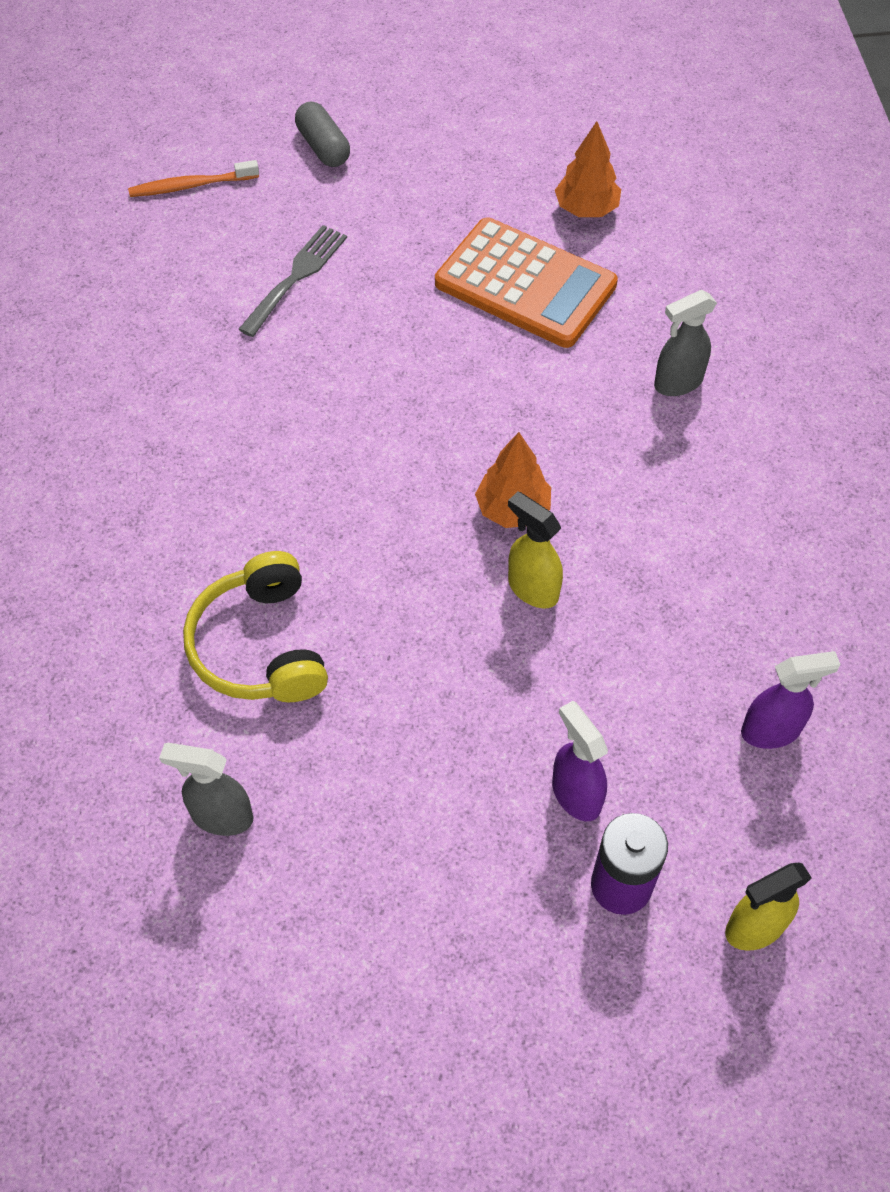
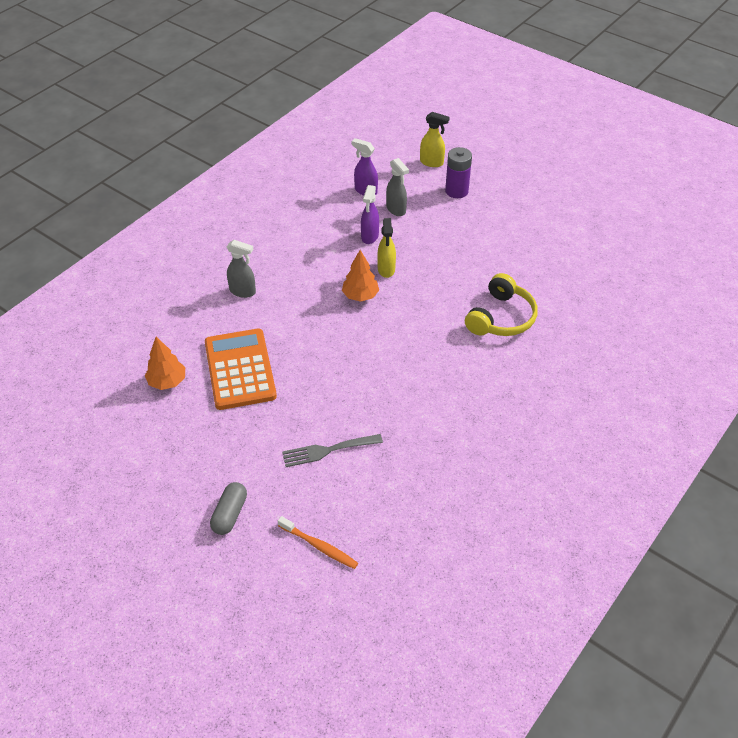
camera: 135 degrees left, 10 degrees down
grey spray bottle [159,743,253,836] -> grey spray bottle moved to [386,158,409,216]
purple spray bottle [552,701,608,821] -> purple spray bottle moved to [361,185,379,244]

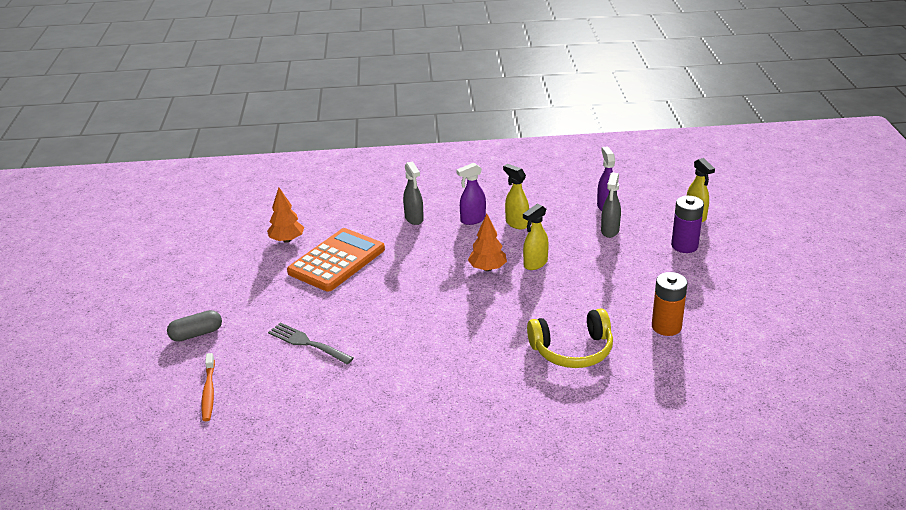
camera: 50 degrees right, 15 degrees down
purple spray bottle [361,185,379,244] -> purple spray bottle moved to [456,163,486,225]
none -> yellow spray bottle [503,164,529,229]
none -> orange battery [652,272,688,336]

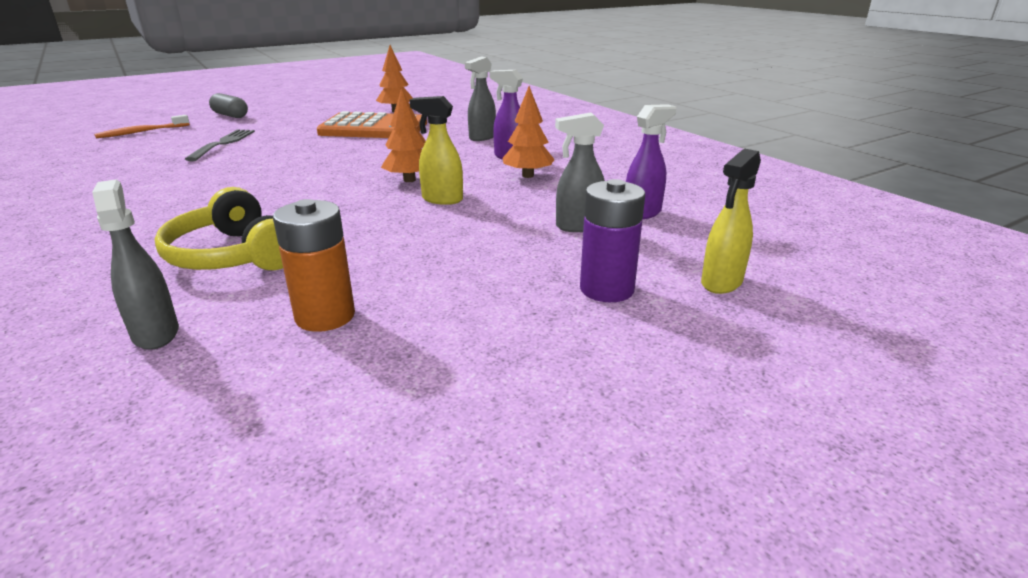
camera: 60 degrees right, 5 degrees down
yellow spray bottle [503,164,529,229] -> orange tree [502,86,555,178]
none -> grey spray bottle [92,179,179,350]

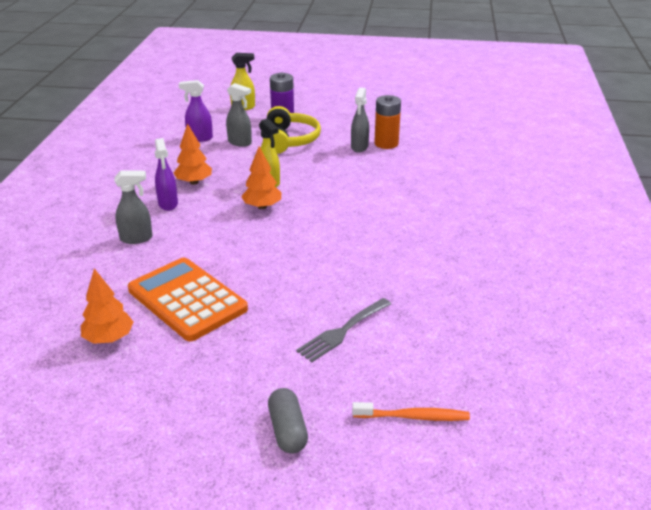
camera: 140 degrees left, 5 degrees up
grey spray bottle [92,179,179,350] -> grey spray bottle moved to [351,87,369,153]
yellow headphones [155,187,283,270] -> yellow headphones moved to [267,106,321,154]

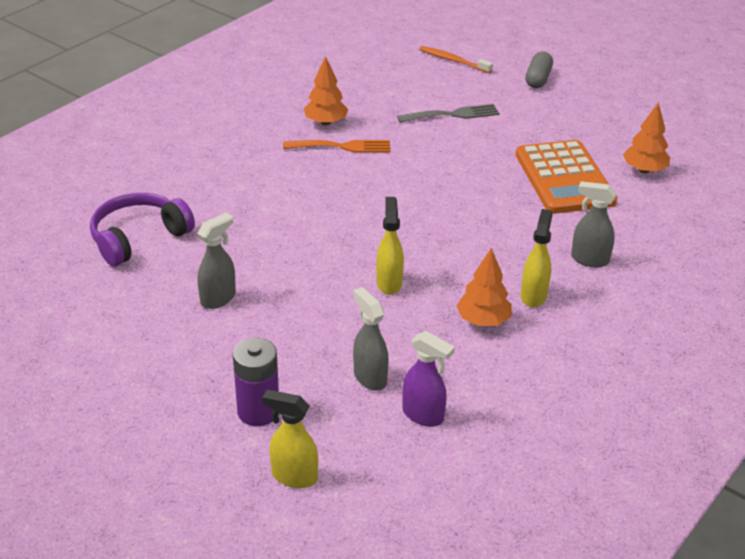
camera: 150 degrees left, 5 degrees up
purple spray bottle [155,138,178,211] -> yellow spray bottle [521,209,553,308]
orange tree [241,146,281,209] -> orange tree moved to [304,56,348,125]
yellow headphones [267,106,321,154] -> none
orange battery [374,95,401,149] -> none
none -> purple headphones [90,193,195,266]
none -> orange fork [283,140,390,153]

